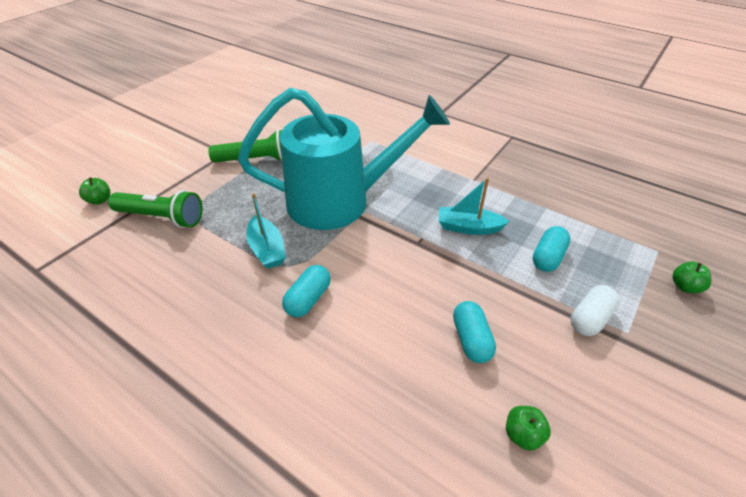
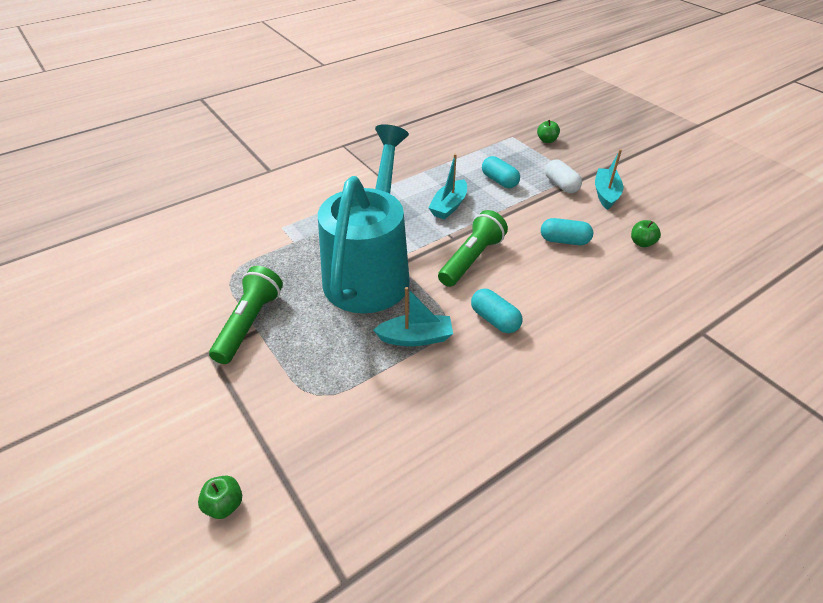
camera: 70 degrees left, 0 degrees up
green flashlight [108,190,203,228] -> green flashlight moved to [438,210,508,287]
none -> turquoise boat [595,149,623,210]

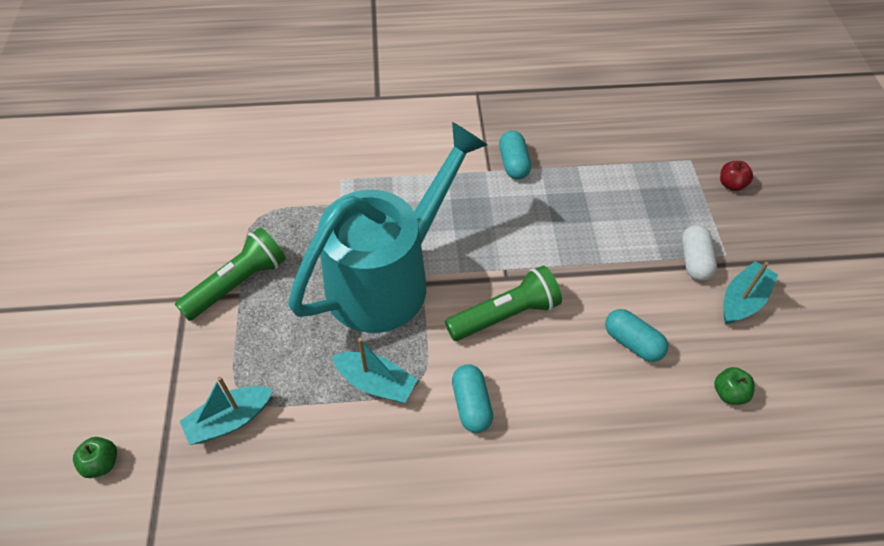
camera: 30 degrees right, 10 degrees up
turquoise boat [428,154,467,220] -> turquoise boat moved to [180,376,273,445]
turquoise capsule [482,156,520,188] -> turquoise capsule moved to [499,131,531,179]
green apple [537,120,560,143] -> red apple [720,161,753,191]

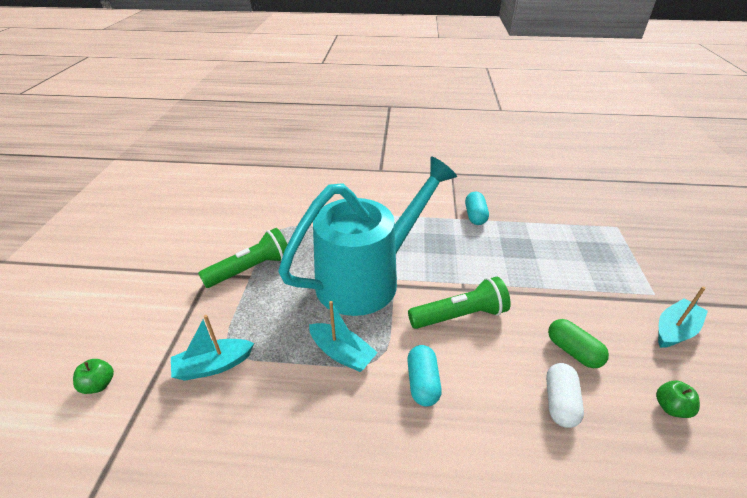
camera: 10 degrees right, 15 degrees down
turquoise capsule [605,309,668,362] -> green capsule [548,319,609,368]
white capsule [682,225,717,281] -> white capsule moved to [546,363,584,428]
red apple [720,161,753,191] -> none

